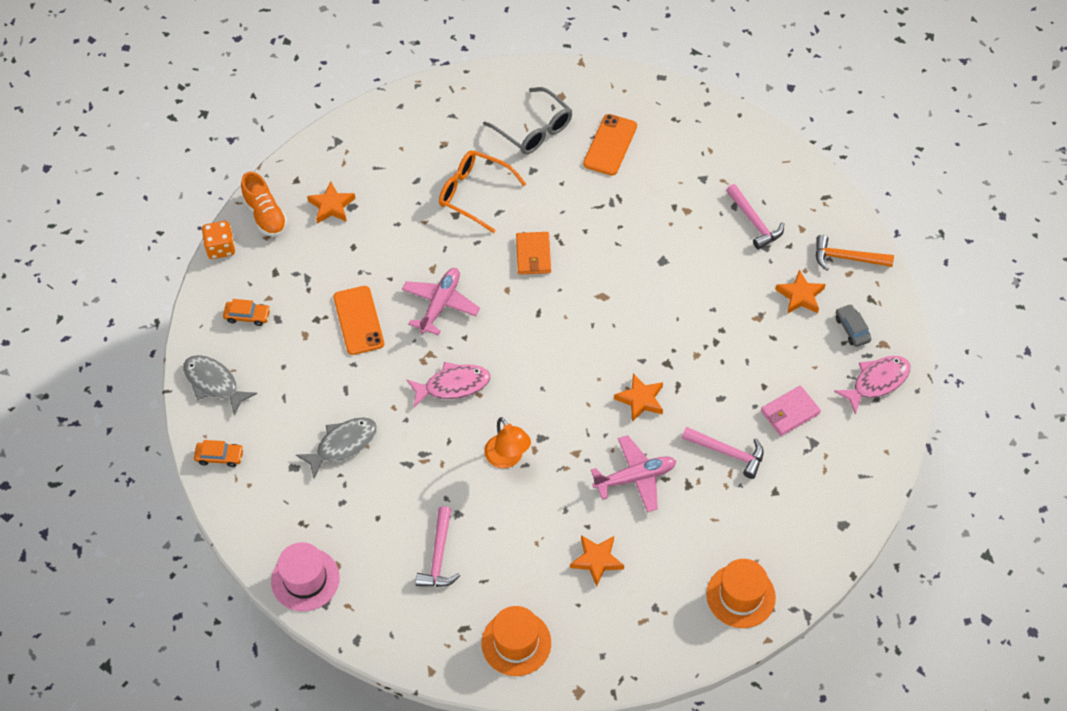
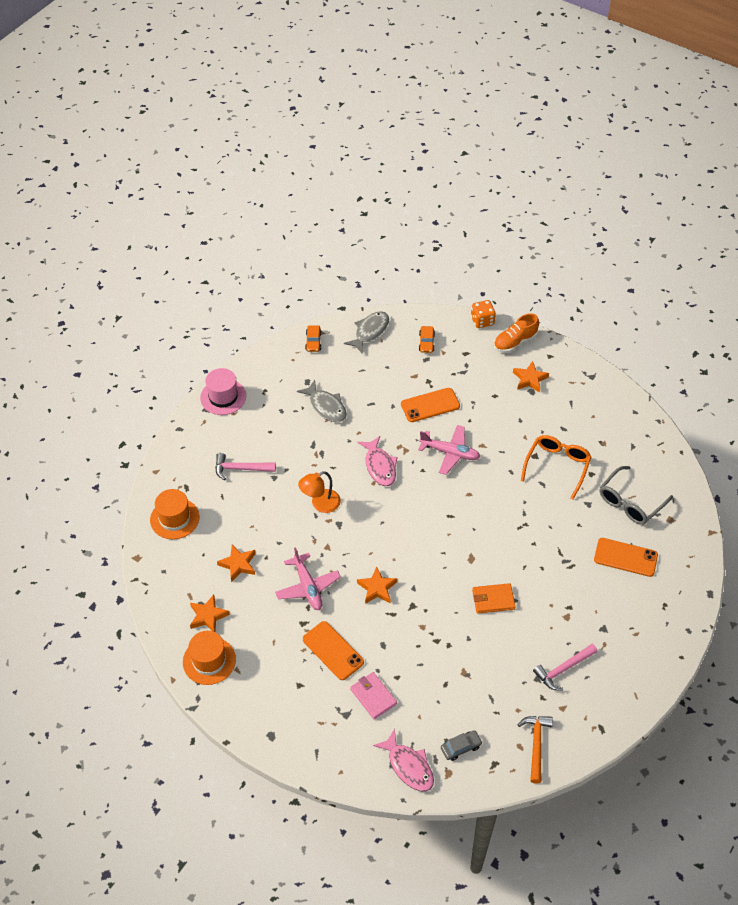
camera: 85 degrees right, 5 degrees down
orange wallet [516,232,551,275] -> orange wallet moved to [472,583,516,613]
pink hammer [682,427,764,479] -> orange phone [303,621,364,680]
orange star [775,270,826,314] -> orange star moved to [190,595,230,632]

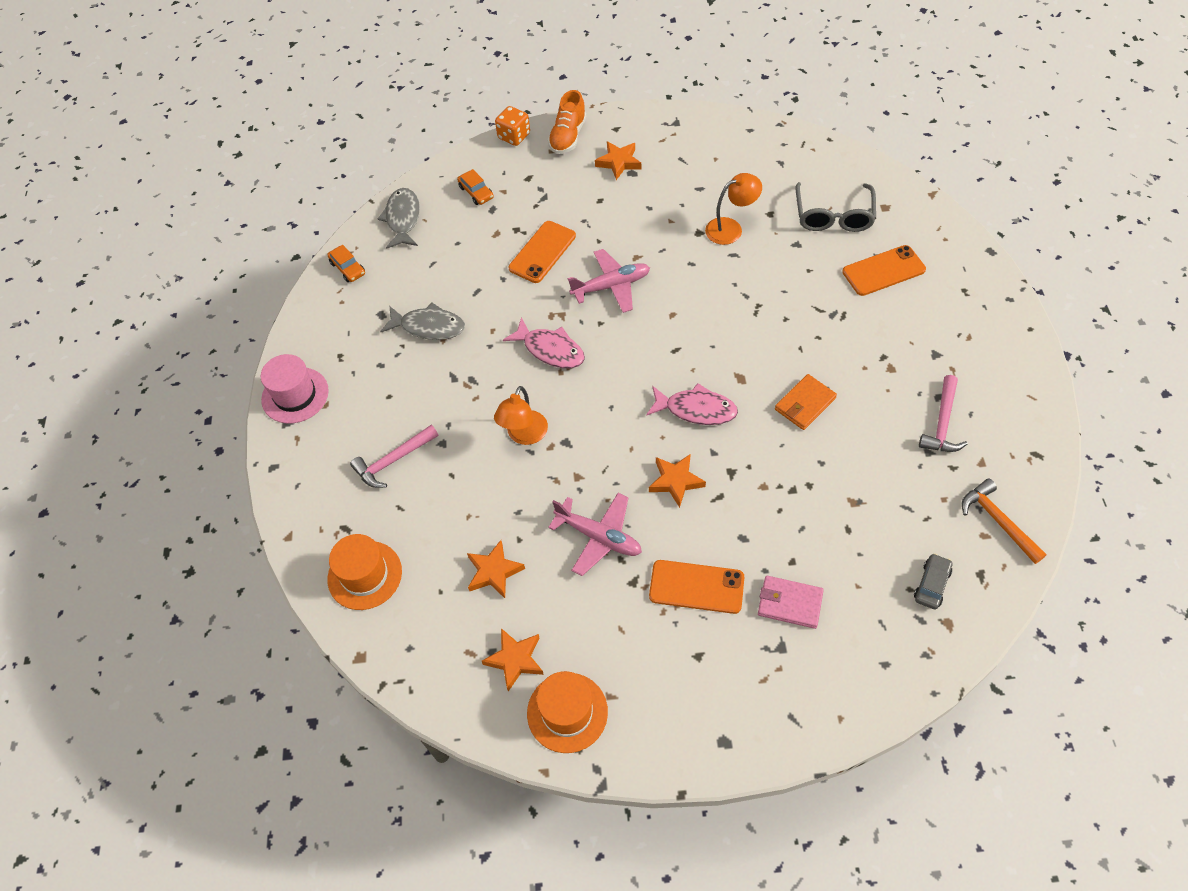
camera: 35 degrees left, 5 degrees up
pink fish [373,729,434,792] -> pink fish moved to [646,383,738,425]
orange glasses [521,435,592,499] -> orange lamp [705,173,762,245]

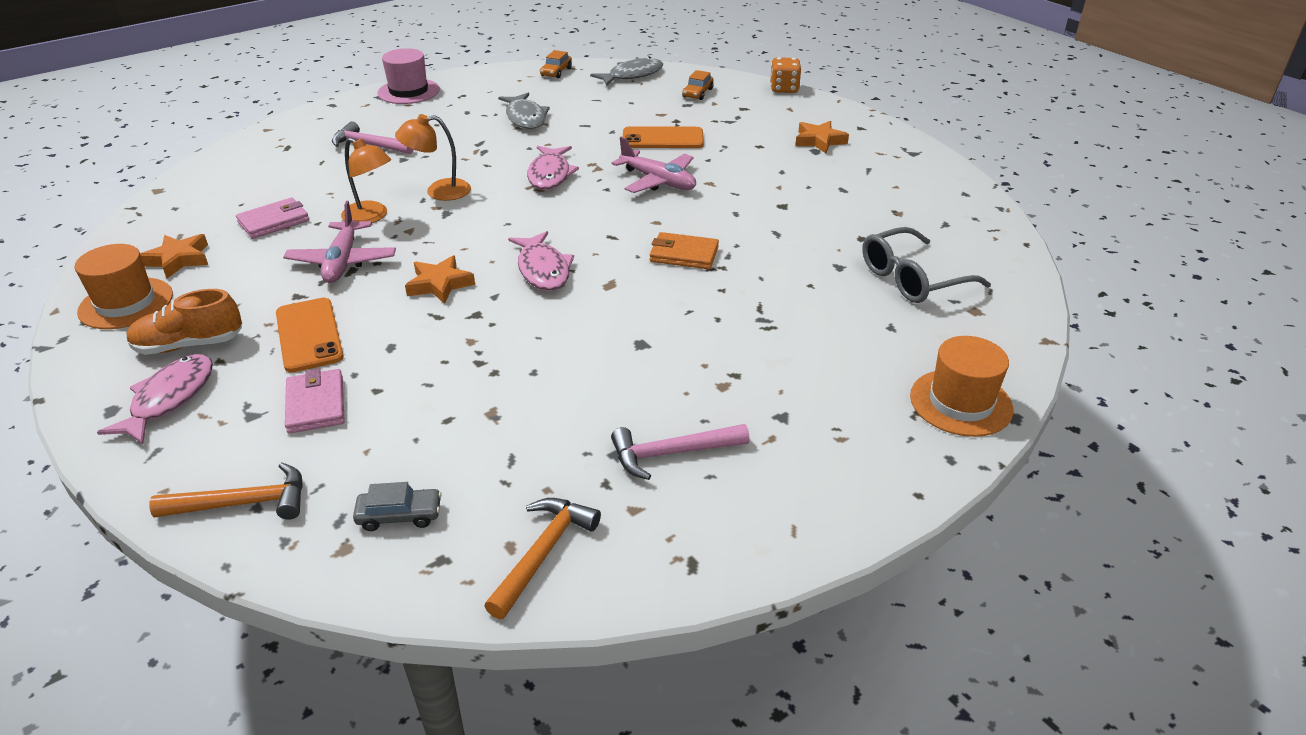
camera: 55 degrees right, 20 degrees down
orange hat [327,534,402,610] -> orange hat moved to [910,336,1013,437]
orange star [467,540,525,598] -> pink wallet [236,198,309,239]
orange shoe [548,90,586,154] -> orange shoe moved to [126,289,242,355]
orange lamp [705,173,762,245] -> orange lamp moved to [341,138,392,223]
orange wallet [775,374,837,430] -> orange wallet moved to [650,232,719,269]
orange phone [842,245,926,296] -> none
none -> pink fish [97,354,213,445]
none -> orange hammer [150,462,303,520]

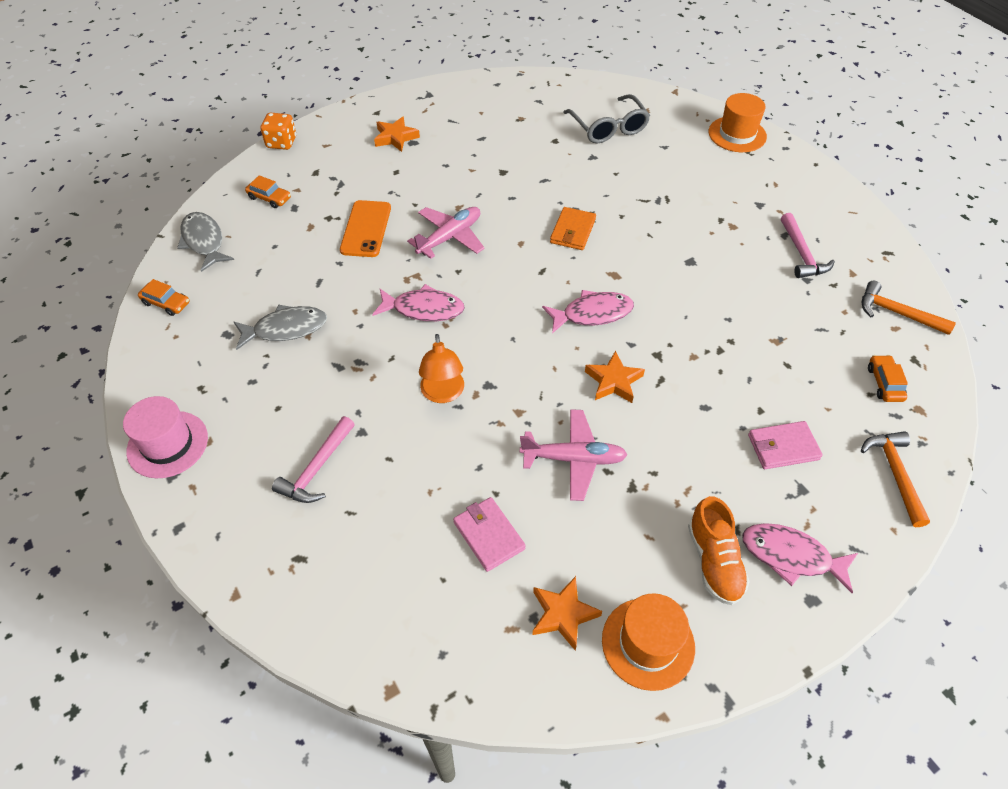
camera: 85 degrees left, 15 degrees up
orange phone [276,298,344,373] -> none
orange lamp [341,138,392,223] -> none
grey car [353,482,442,531] -> orange car [868,355,908,402]

